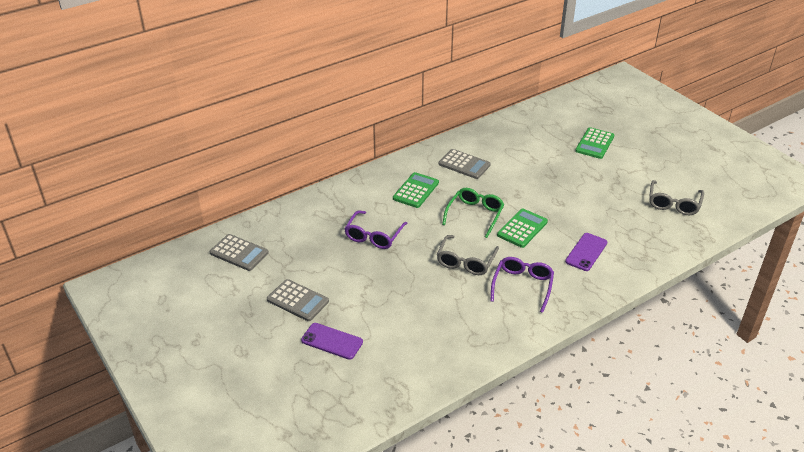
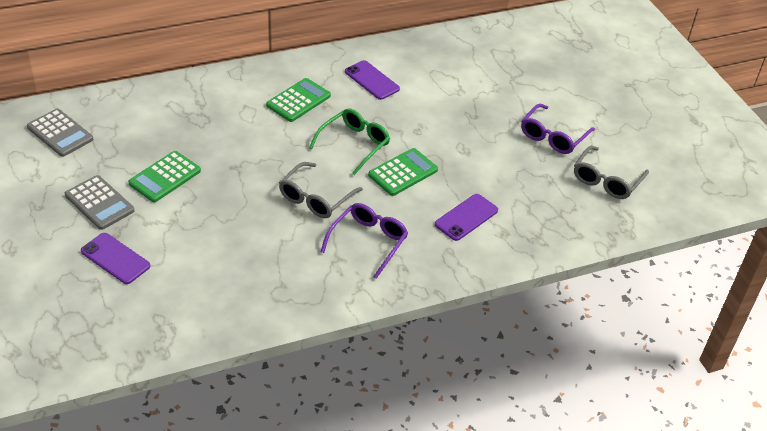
camera: 10 degrees right, 5 degrees up
purple glasses [344,211,408,249] -> purple glasses moved to [521,104,595,154]
grey calculator [439,149,491,179] -> purple phone [345,60,400,100]
green calculator [575,127,614,159] -> green calculator moved to [128,151,201,202]

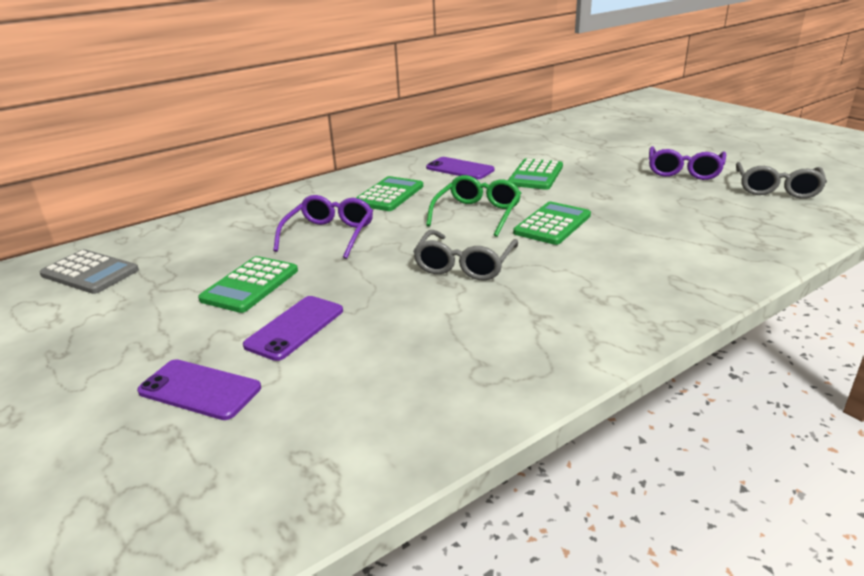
camera: 10 degrees left, 15 degrees down
grey calculator [65,175,135,230] -> none
purple glasses [321,203,408,279] -> purple glasses moved to [273,195,373,259]
purple phone [435,194,498,241] -> purple phone moved to [243,296,343,361]
none -> green calculator [508,158,563,190]

